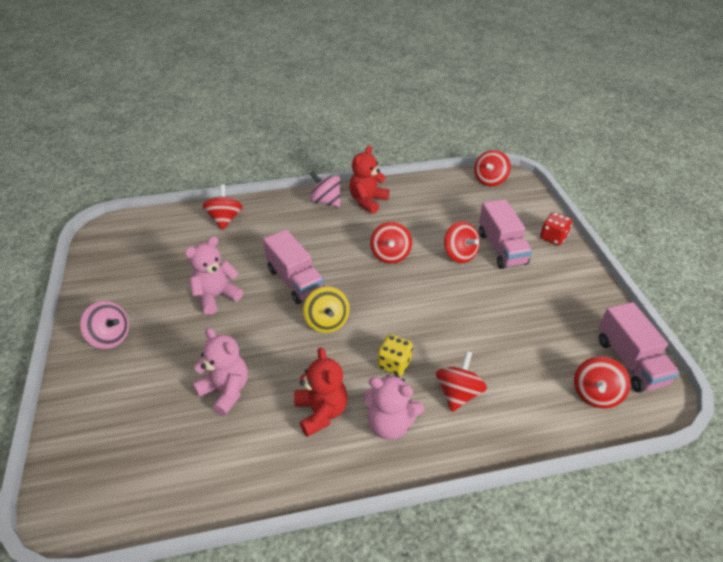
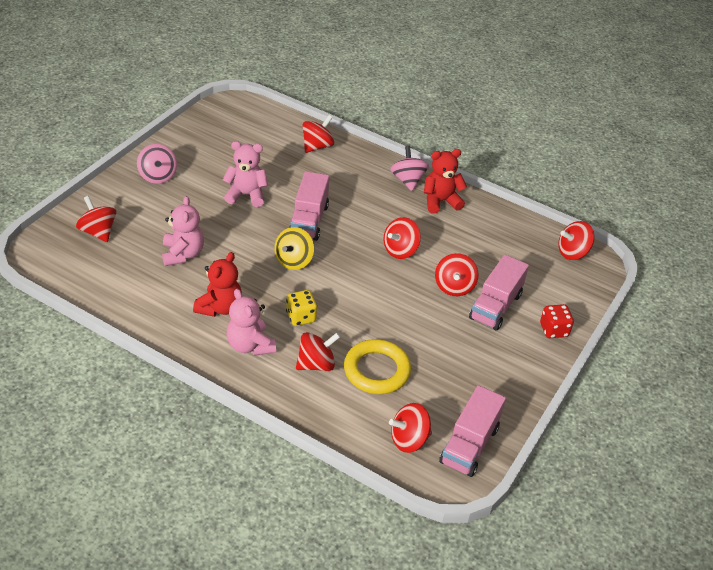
camera: 40 degrees right, 0 degrees up
none -> red spinning top [76,196,116,242]
none -> yellow ring [344,339,411,394]

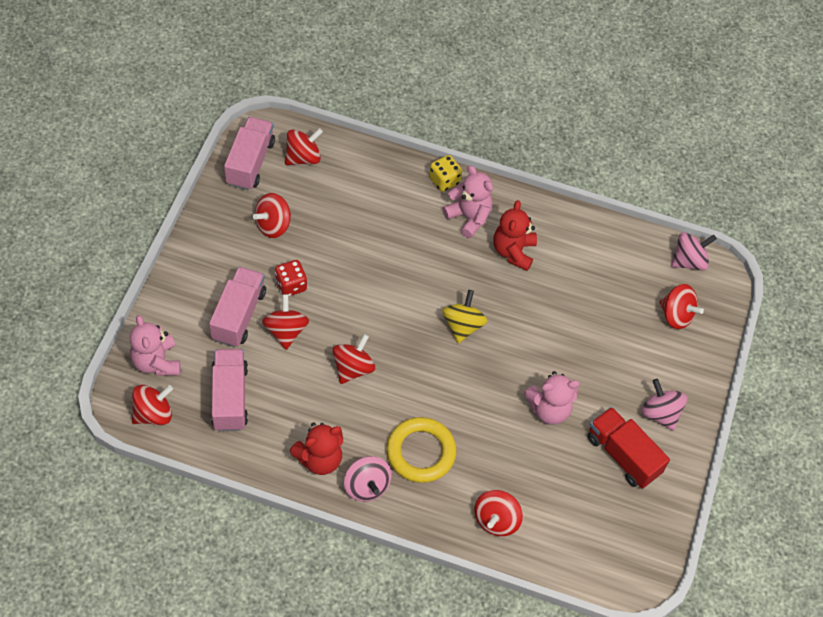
camera: 165 degrees right, 15 degrees up
pink teddy bear [162,196,204,266] -> pink teddy bear moved to [130,315,181,376]
yellow dice [286,290,317,326] -> yellow dice moved to [429,155,462,192]
pink truck [289,171,329,241] -> pink truck moved to [211,349,248,431]
red spinning top [296,332,340,371] -> red spinning top moved to [253,193,291,238]
yellow ring [344,339,411,394] -> yellow ring moved to [386,417,456,483]
red dice [540,304,574,338] -> red dice moved to [275,260,307,297]
none -> red truck [588,407,670,489]
none -> pink spinning top [671,232,717,270]

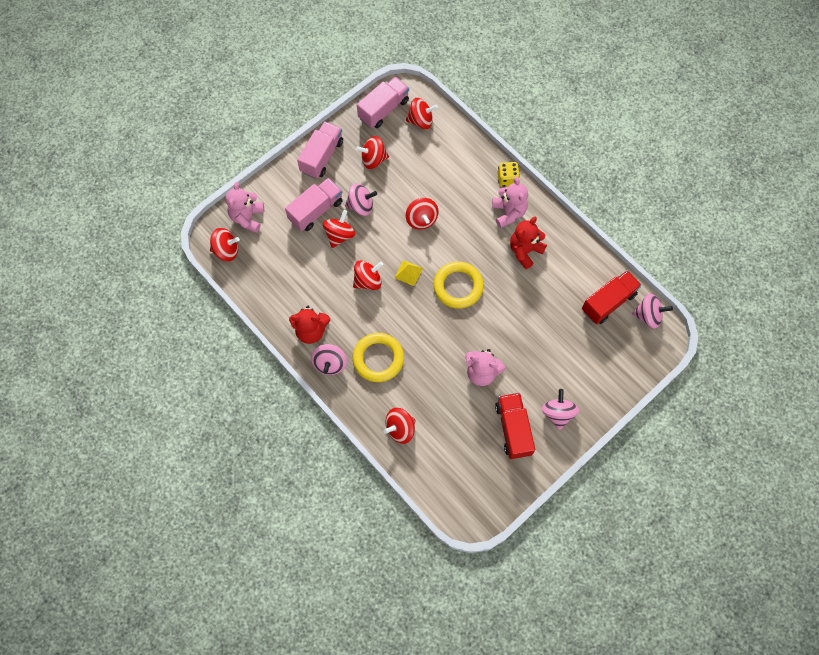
camera: 35 degrees right, 10 degrees up
pink truck [211,349,248,431] -> pink truck moved to [297,121,343,179]
red dice [275,260,307,297] -> pink spinning top [345,183,377,216]
yellow spinning top [442,290,488,343] -> yellow ring [433,261,484,309]
red spinning top [659,284,704,329] -> red spinning top moved to [406,198,439,230]
none -> yellow pyramid [395,260,423,286]
none -> red truck [582,270,642,324]

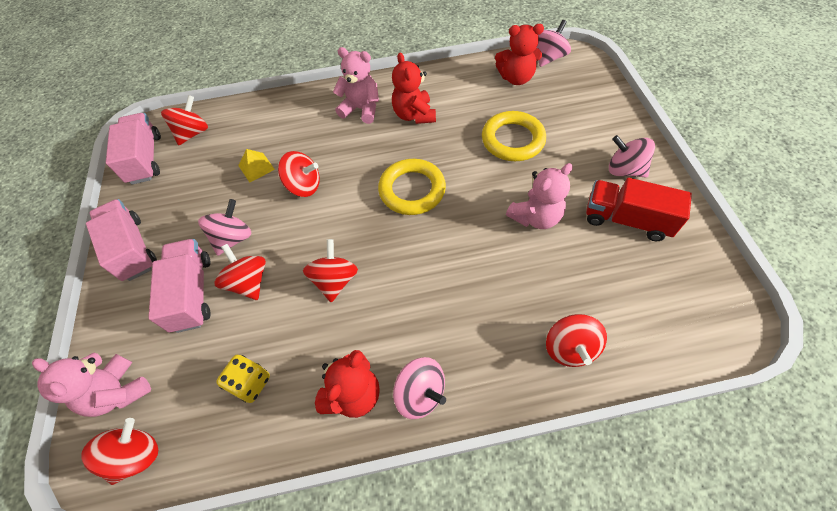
camera: 55 degrees left, 10 degrees down
yellow ring [352,333,404,382] -> yellow ring moved to [482,111,546,161]
red spinning top [356,136,389,169] -> none
yellow pyramid [395,260,423,286] -> yellow pyramid moved to [238,149,275,183]
yellow dice [498,162,520,187] -> yellow dice moved to [216,355,270,403]
red truck [582,270,642,324] -> red teddy bear [495,24,544,85]

